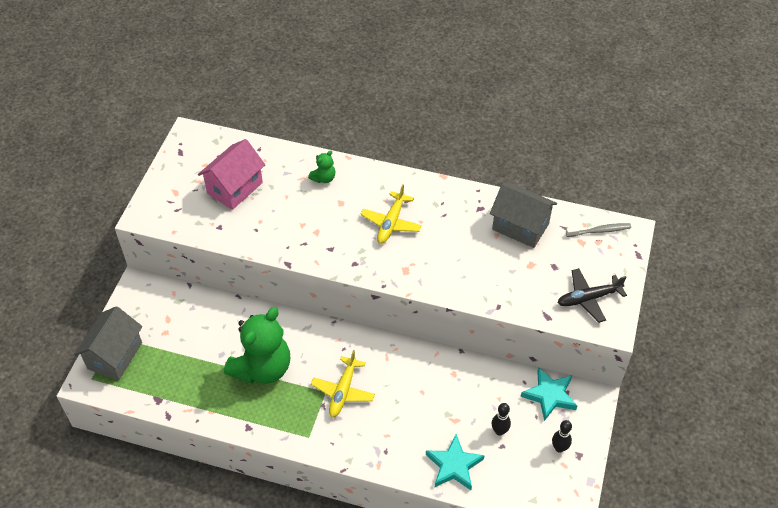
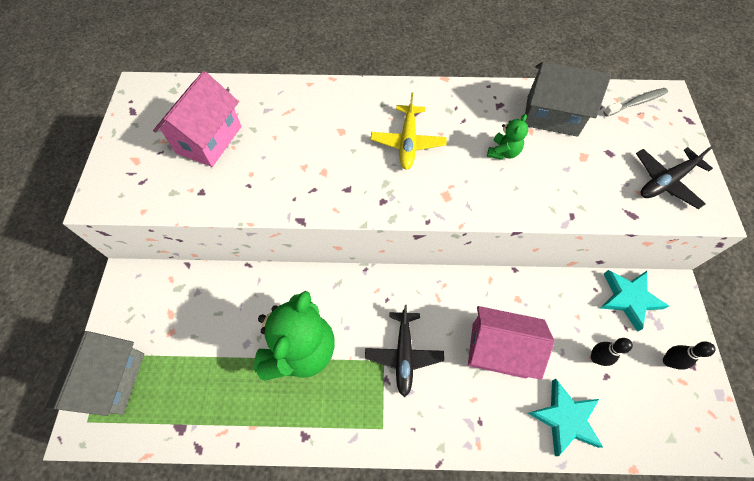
camera: 15 degrees left, 10 degrees up
green teddy bear [308,150,335,183] -> green teddy bear moved to [487,114,528,160]
yellow plane [311,350,375,417] -> black plane [365,305,444,397]
none -> pink house [468,306,554,380]

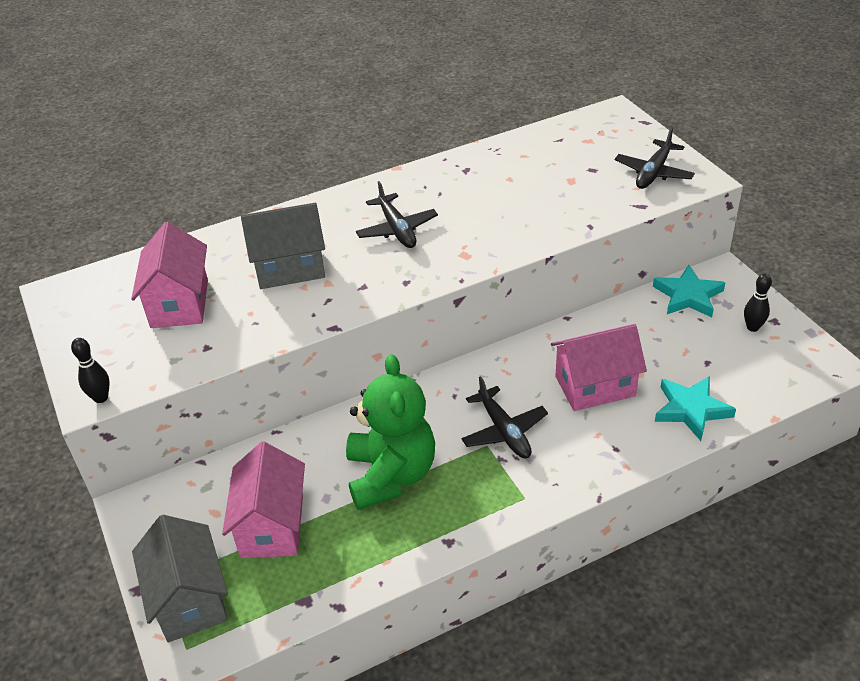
camera: 25 degrees left, 20 degrees down
yellow plane [371,92,447,170] -> black plane [356,181,438,248]
green teddy bear [487,114,528,160] -> none
grey house [525,62,611,137] -> grey house moved to [241,203,325,289]
black bowling pin [591,338,633,366] -> black bowling pin moved to [71,338,109,403]
grey toothbrush [603,88,668,116] -> none
none -> pink house [222,442,305,558]

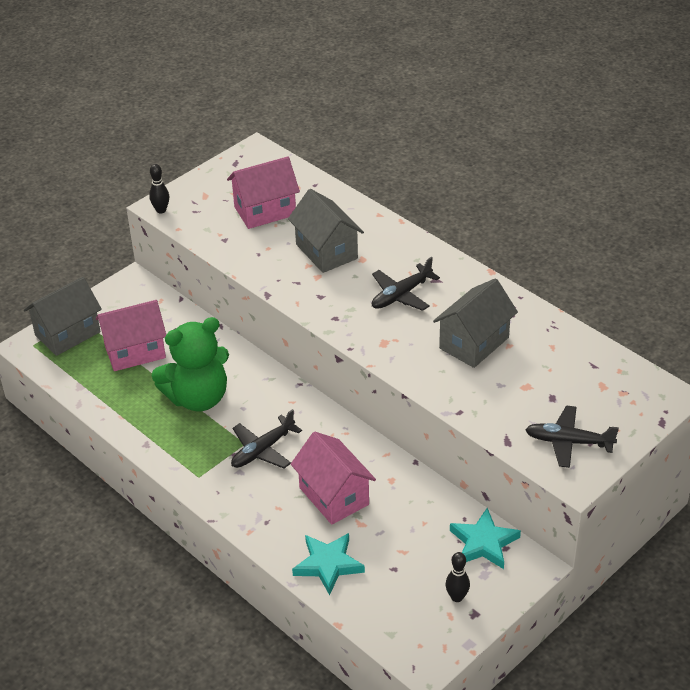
camera: 70 degrees right, 0 degrees up
none -> grey house [433,278,518,368]

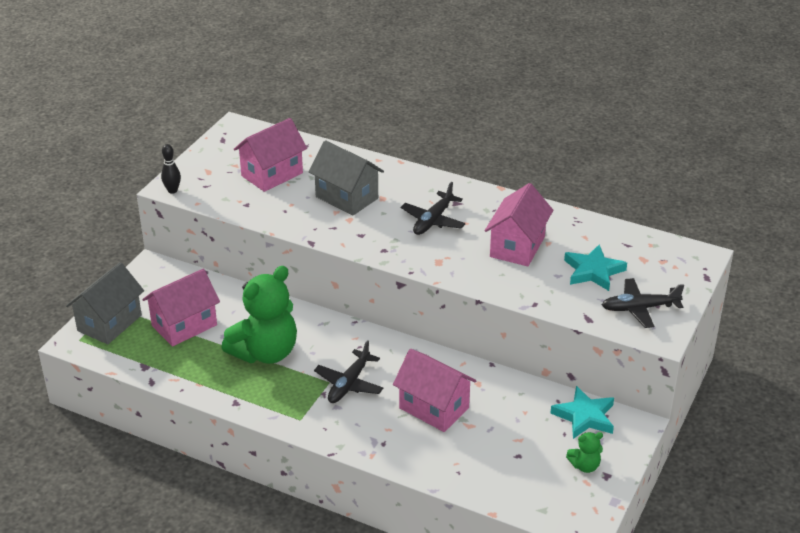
camera: 20 degrees left, 5 degrees down
turquoise star [292,533,365,595] -> turquoise star moved to [564,245,627,291]
grey house [433,278,518,368] -> pink house [485,183,553,266]
black bowling pin [446,552,470,602] -> green teddy bear [566,432,603,473]

